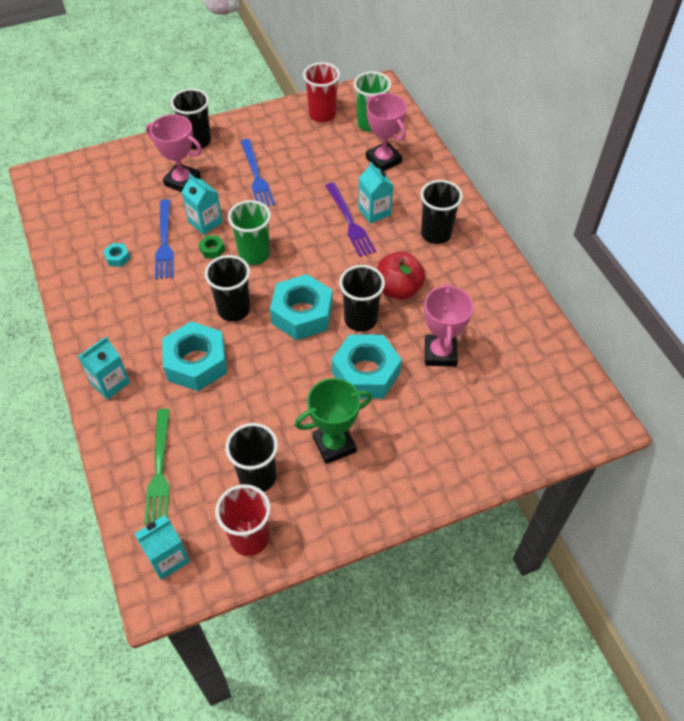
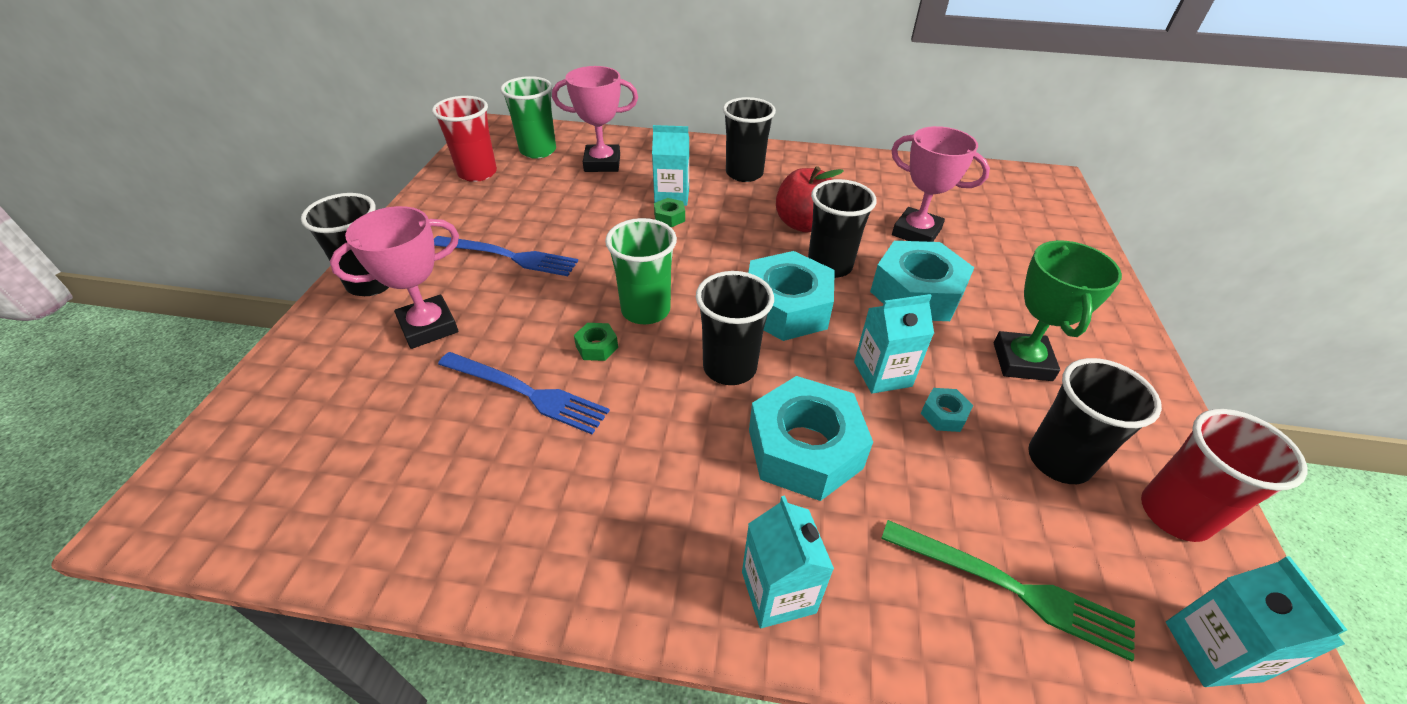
camera: 60 degrees left, 10 degrees down
turquoise nut [103,243,131,267] -> turquoise nut moved to [921,388,973,432]
turquoise carton [182,174,223,235] -> turquoise carton moved to [854,294,934,394]
purple fork [325,182,376,257] -> green nut [654,198,685,227]

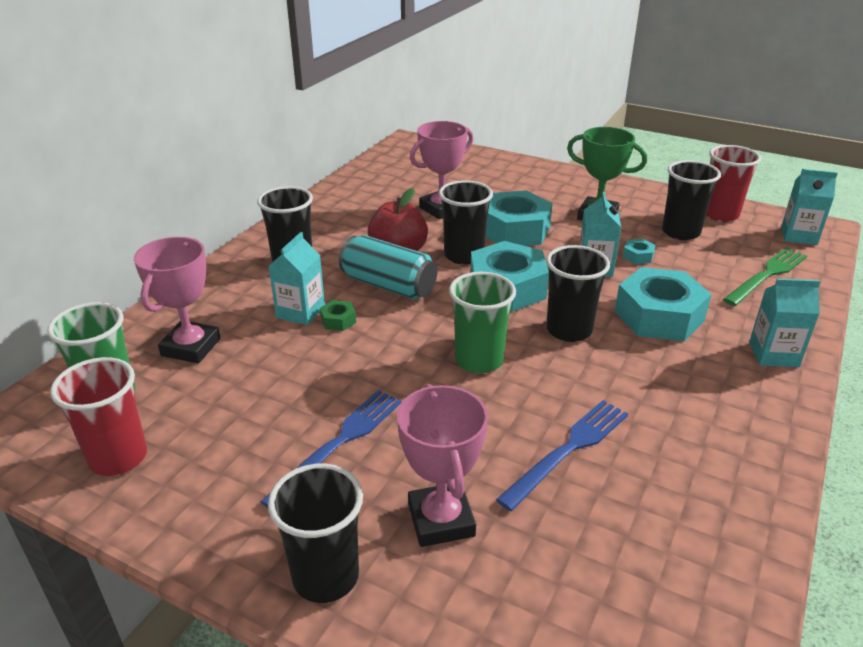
camera: 70 degrees left, 10 degrees down
green nut [574,323,618,361] -> none
none -> turquoise can [339,235,437,300]

